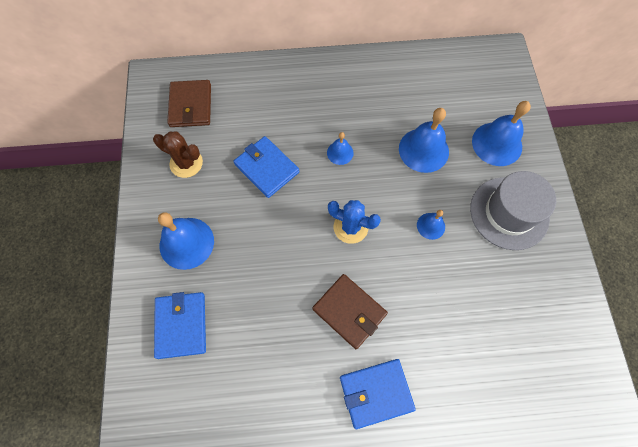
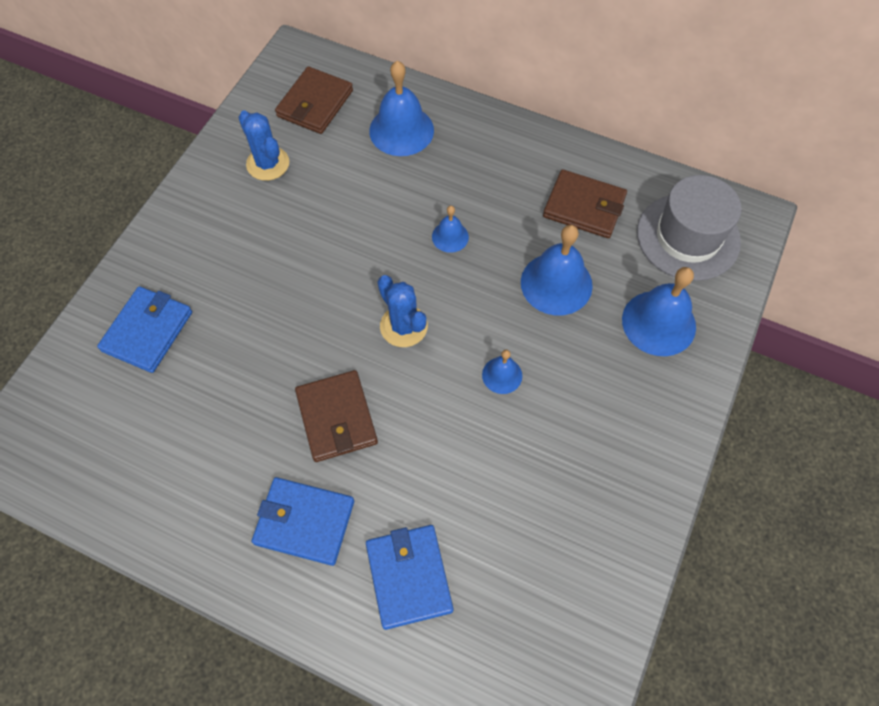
camera: 30 degrees right, 5 degrees down
brown cactus [153,132,203,178] -> blue cactus [239,111,289,181]
blue bell [158,212,214,270] -> blue bell moved to [369,61,434,156]
blue wallet [234,136,299,198] -> blue wallet moved to [366,525,453,630]
grey hat [470,171,556,250] -> grey hat moved to [637,175,742,281]
none -> brown wallet [543,169,627,238]

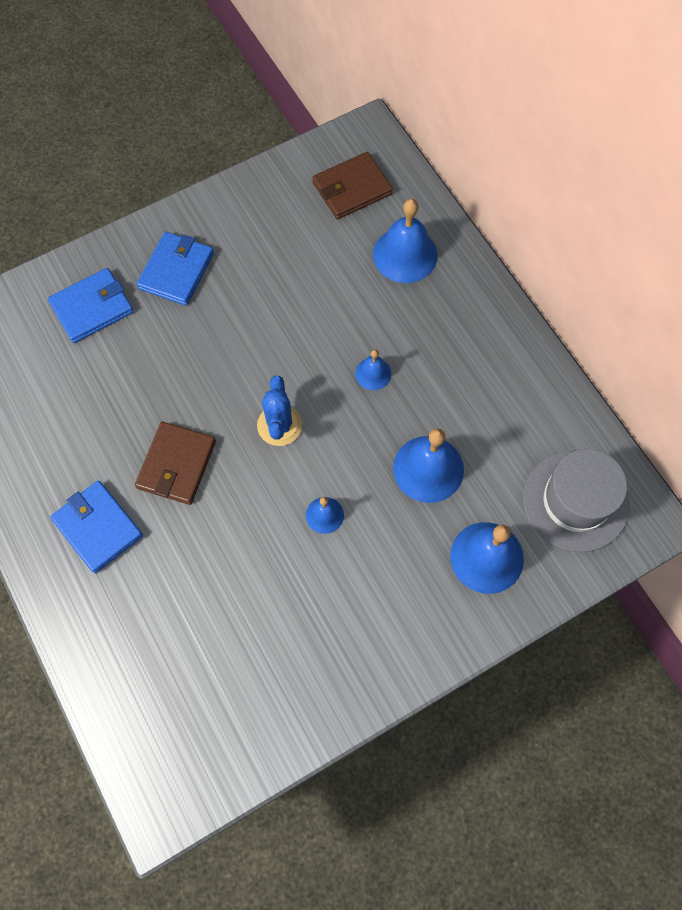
camera: 35 degrees right, 5 degrees up
blue cactus [239,111,289,181] -> none
blue wallet [366,525,453,630] -> blue wallet moved to [137,231,214,306]
brown wallet [543,169,627,238] -> none

